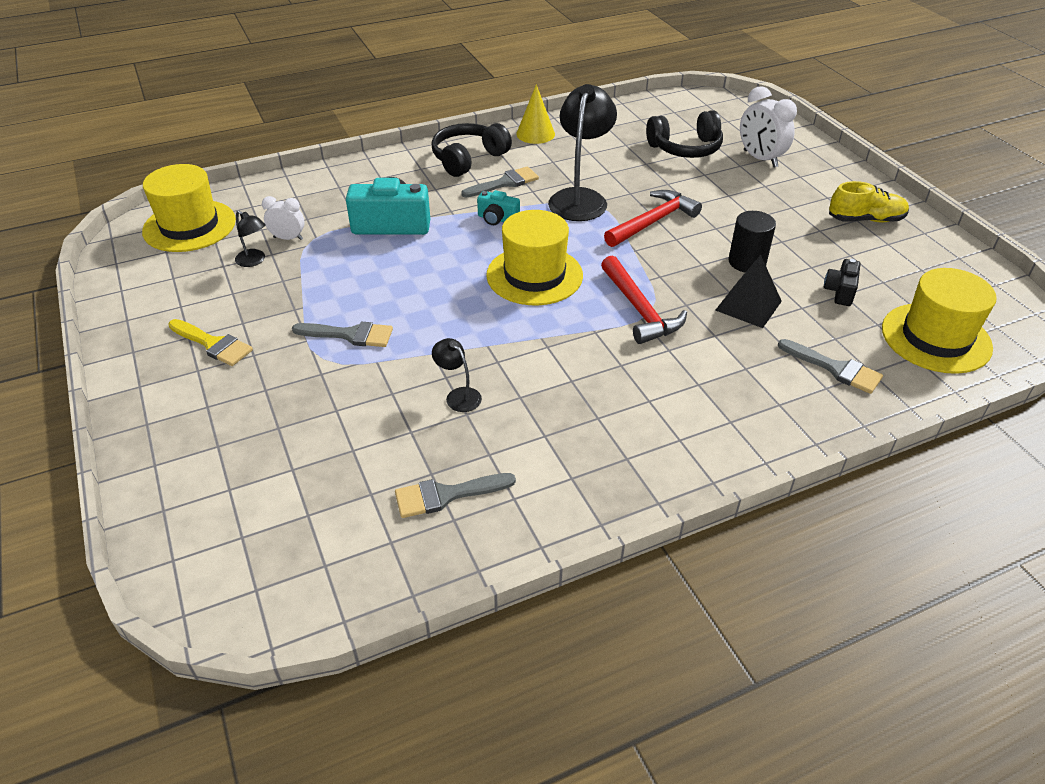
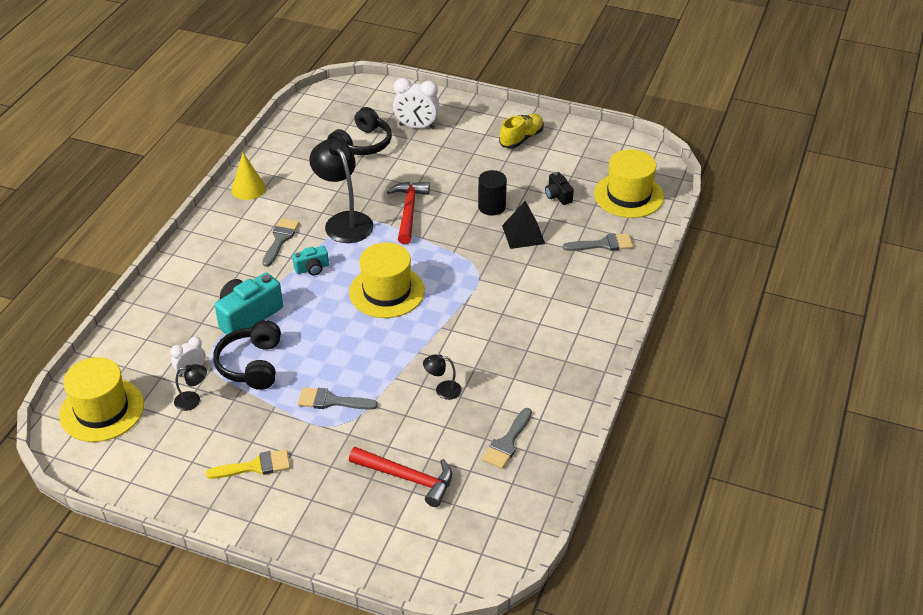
camera: 45 degrees left, 0 degrees up
grey brush [292,322,393,347] -> grey brush turned 135 degrees counterclockwise [298,387,378,410]
black headphones [431,123,512,177] -> black headphones moved to [213,320,281,390]
red hammer [601,255,687,344] -> red hammer moved to [349,447,452,507]

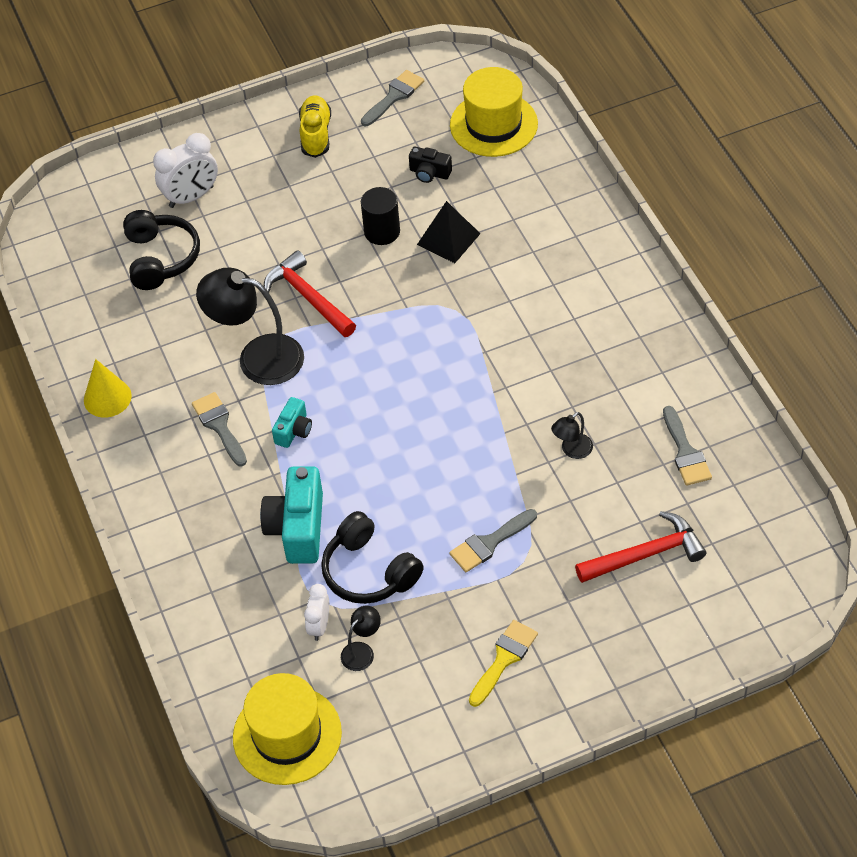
camera: 40 degrees left, 10 degrees up
yellow hat [349,243,425,318] -> none
grey brush [563,233,633,251] -> grey brush moved to [361,70,424,126]

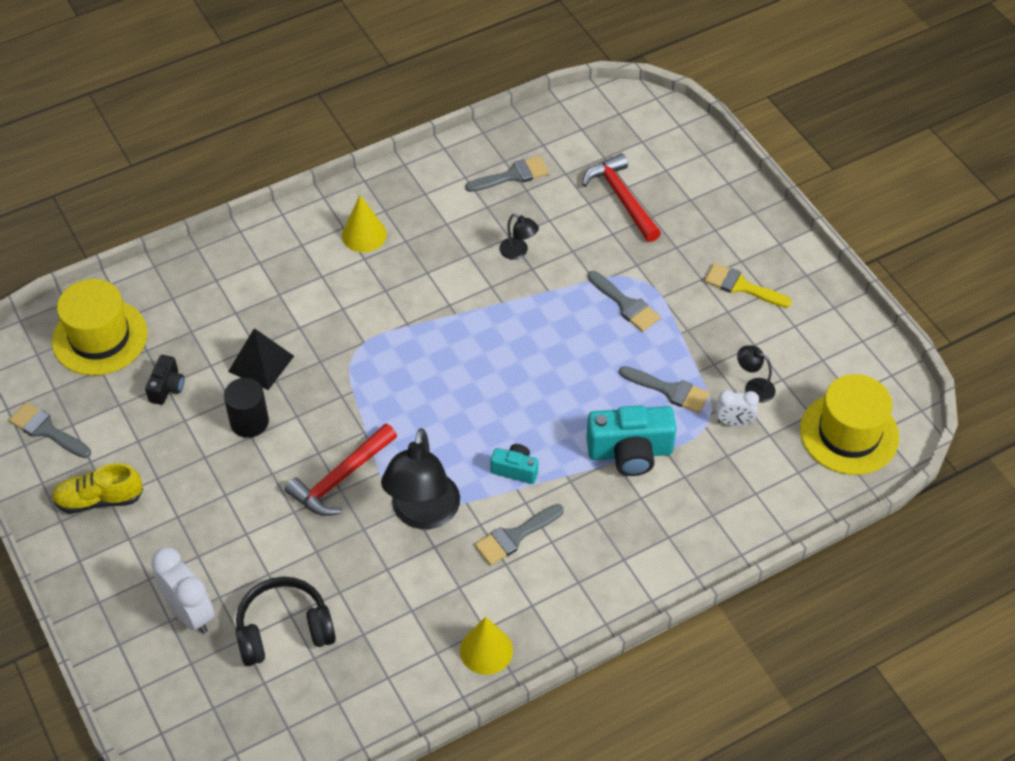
camera: 100 degrees left, 0 degrees up
black headphones [321,511,424,604] -> grey brush [619,366,710,413]
none -> yellow cone [342,195,387,252]

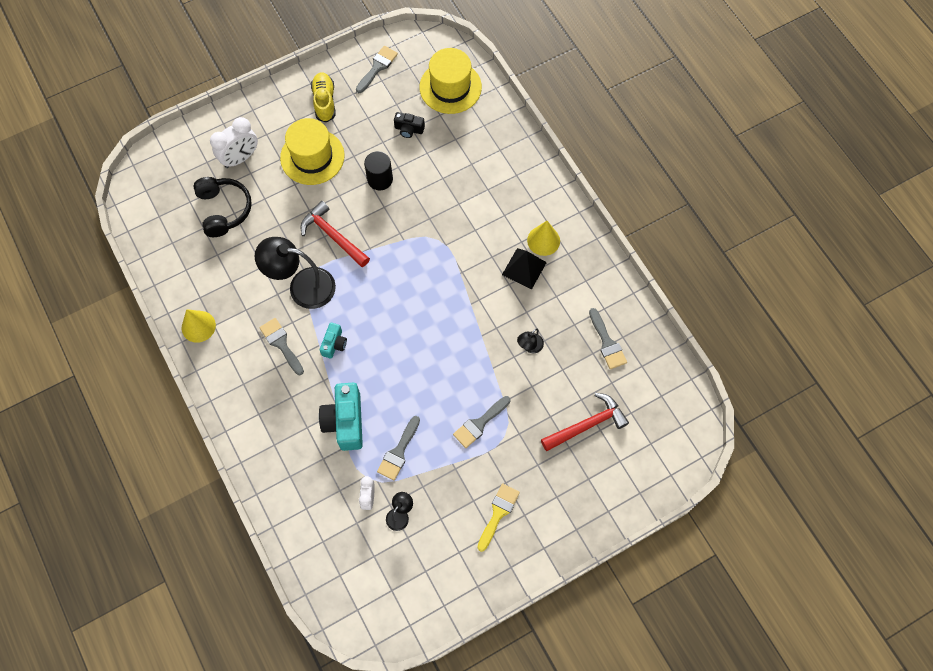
camera: 90 degrees right, 15 degrees up
black pyramid [228,328,294,390] -> black pyramid moved to [502,248,547,289]
yellow hat [800,374,899,475] -> yellow hat moved to [280,118,345,185]

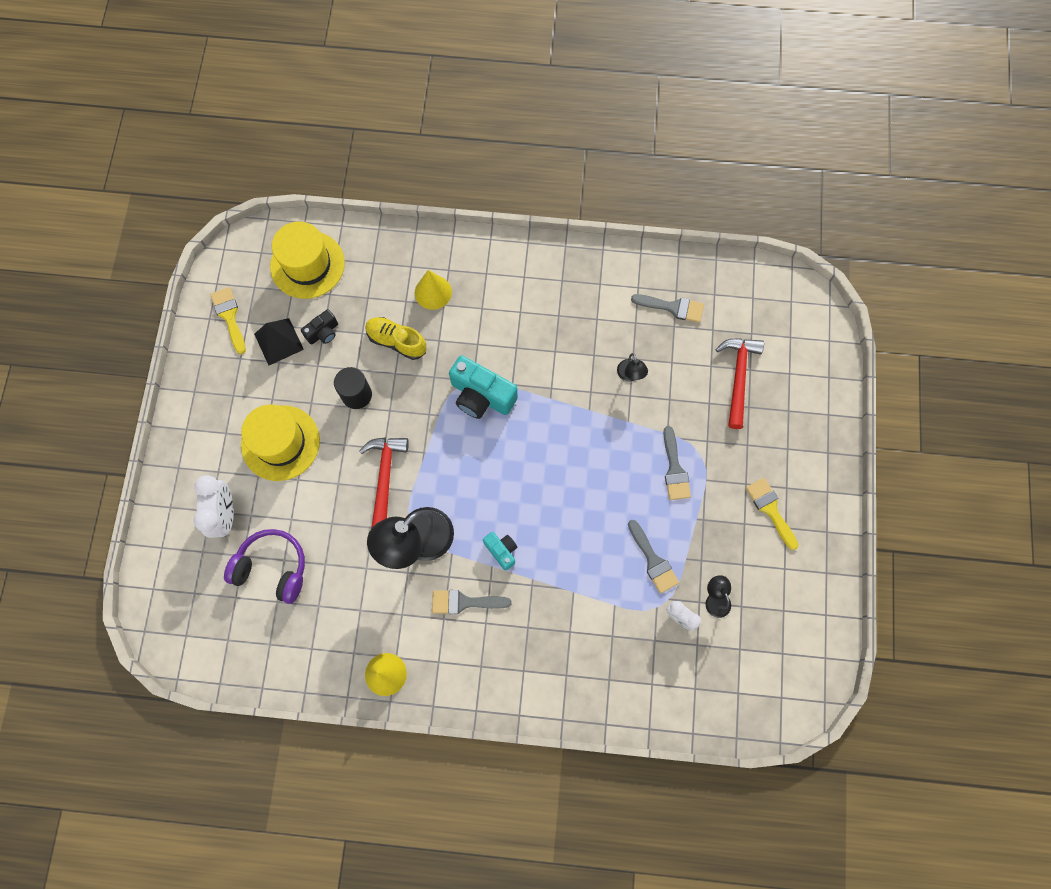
camera: 55 degrees left, 5 degrees up
black headphones [193,177,252,237] -> purple headphones [224,529,305,604]
red hammer [300,201,370,267] -> red hammer turned 105 degrees clockwise [359,437,409,528]
yellow shoe [311,72,336,123] -> yellow shoe moved to [365,317,427,360]
turquoise camera [319,383,363,451] -> turquoise camera moved to [449,355,518,419]
grey brush [356,46,398,93] -> yellow brush [210,287,246,354]
black pyramid [502,248,547,289] -> black pyramid moved to [254,318,304,365]
yellow cone [527,221,560,256] -> yellow cone moved to [415,270,452,310]

